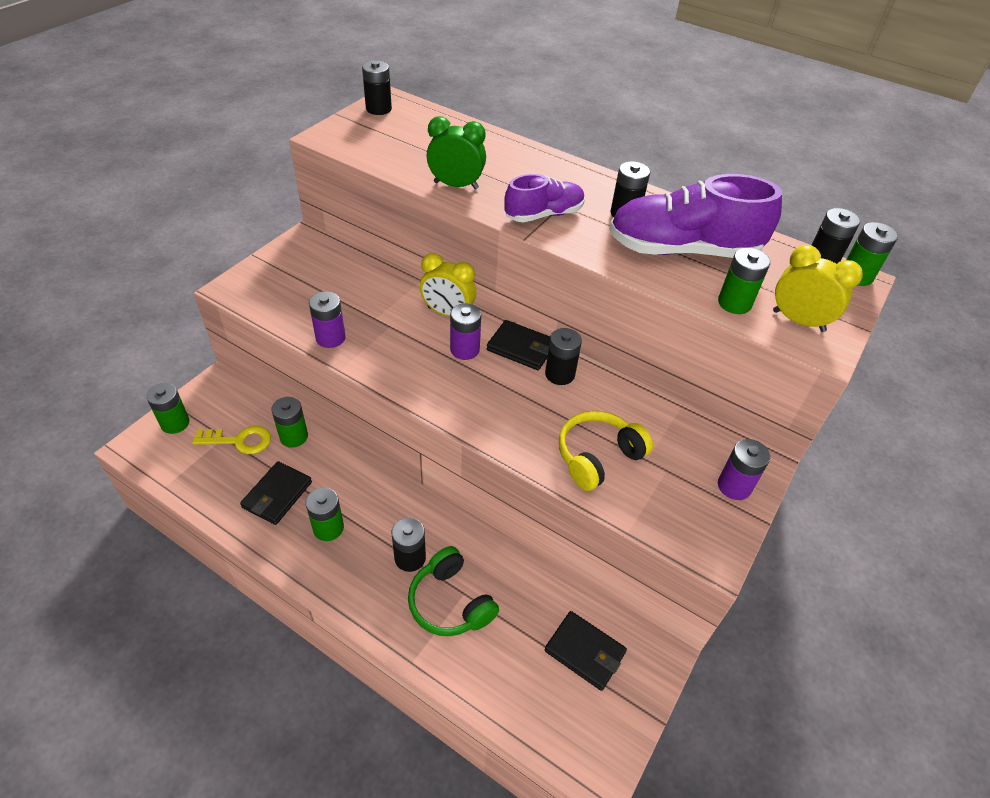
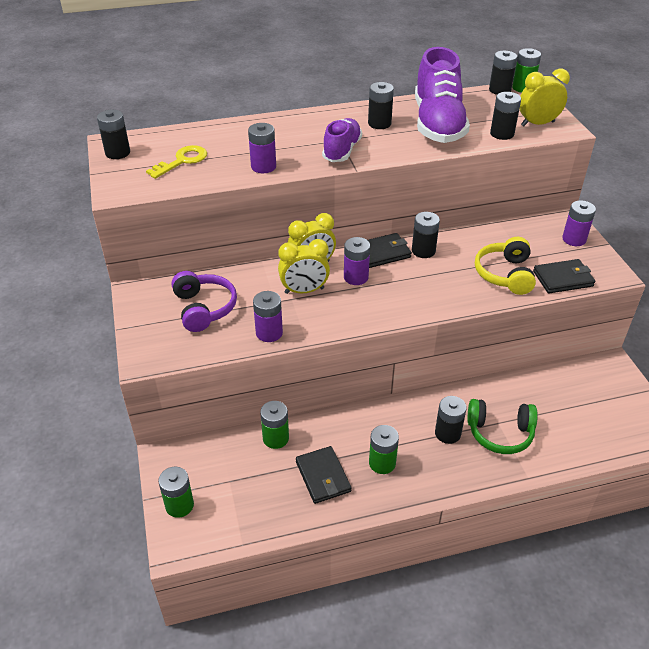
camera: 45 degrees left, 5 degrees down
yellow key [192,426,271,454] -> yellow key moved to [146,145,207,179]
green clock [427,116,486,189] -> purple battery [248,123,276,173]
black wallet [545,611,627,691] -> black wallet moved to [533,259,595,293]
purple shoe [609,174,782,258] -> purple shoe turned 45 degrees counterclockwise [415,47,470,143]
green battery [718,248,770,314] -> black battery [490,92,521,140]
none -> purple headphones [171,271,237,332]
none -> yellow clock [278,239,330,294]

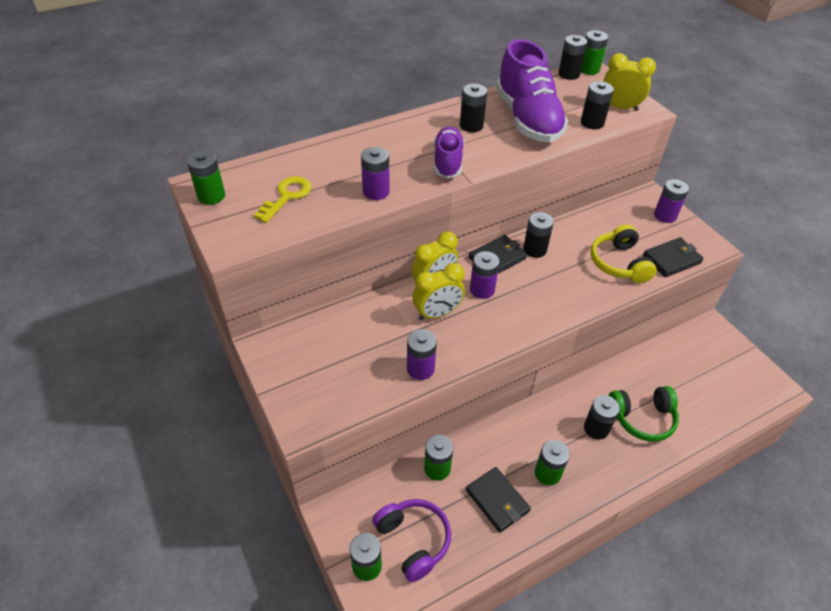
camera: 15 degrees left, 5 degrees up
black battery [97,110,130,159] -> green battery [187,151,225,205]
purple headphones [171,271,237,332] -> purple headphones moved to [372,499,451,582]
yellow clock [519,69,570,127] -> yellow clock turned 45 degrees clockwise [603,53,656,111]

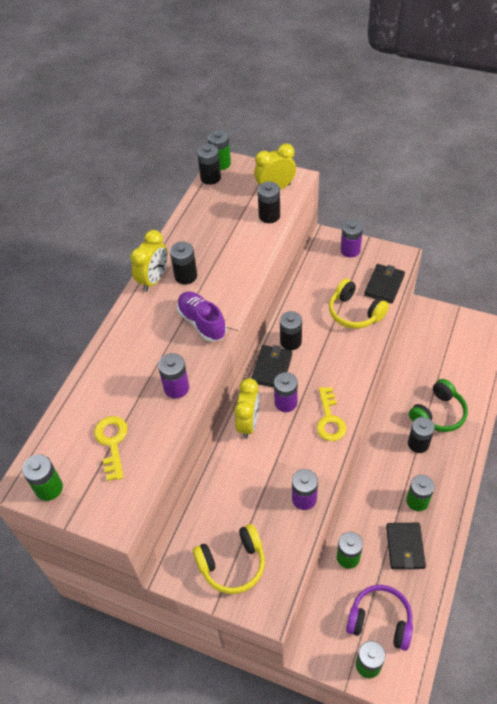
camera: 35 degrees left, 5 degrees up
yellow clock [413,263,465,320] -> yellow clock moved to [130,230,168,292]
black wallet [466,467,531,533] -> black wallet turned 75 degrees clockwise [386,523,426,569]
purple shoe [496,39,568,142] -> none
none -> yellow headphones [193,524,265,594]
none -> yellow key [317,387,346,441]

